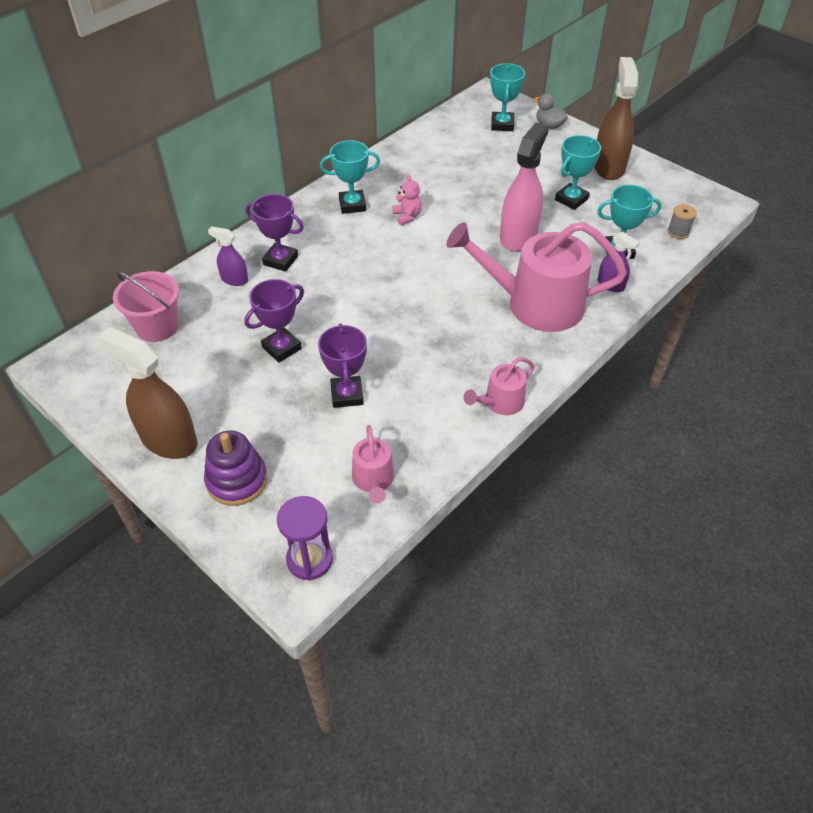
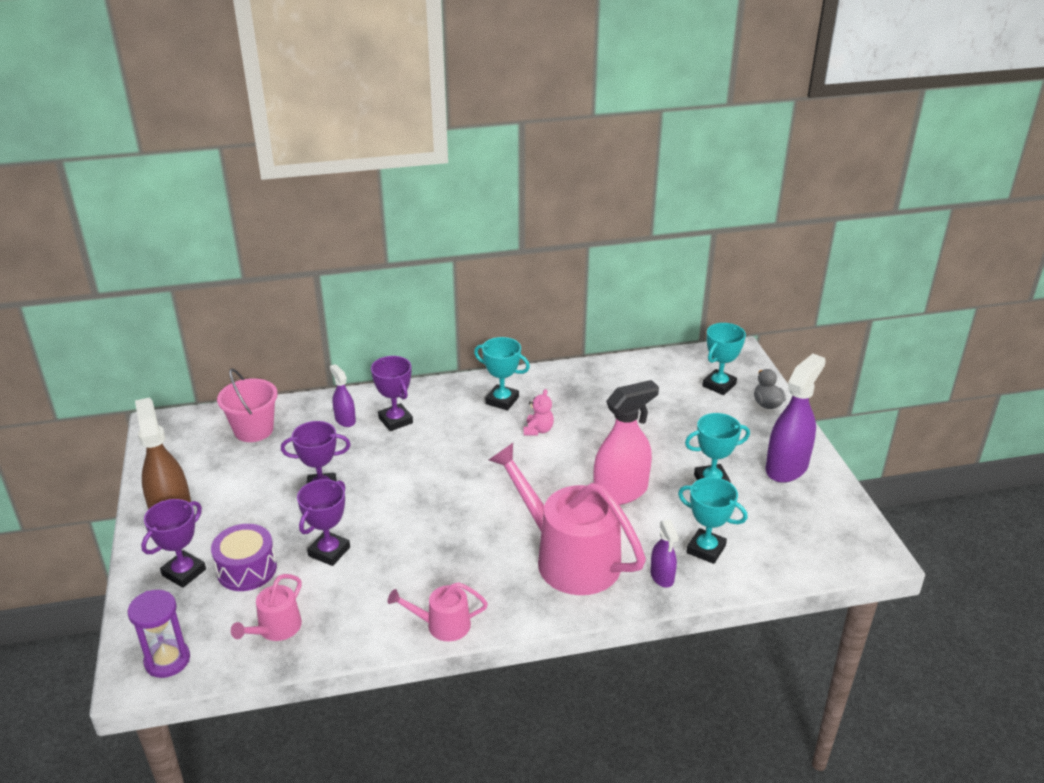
camera: 35 degrees right, 15 degrees down
purple stacking toy [204,430,268,506] -> purple trophy [141,499,206,588]
brown spray bottle [594,57,638,180] -> purple spray bottle [765,354,826,483]
grey spool [667,204,697,239] -> none
none -> purple drum [211,524,277,591]

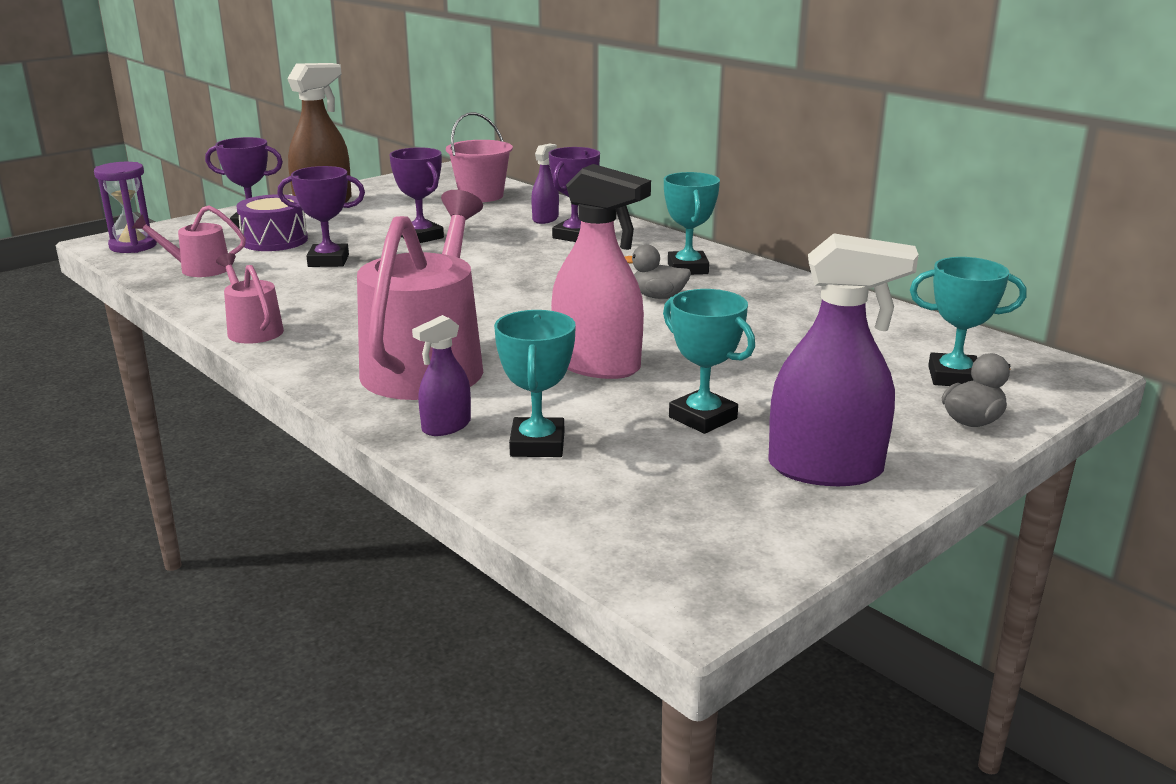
camera: 60 degrees right, 10 degrees down
pink teddy bear [524,389,554,436] -> grey duck [625,244,691,299]

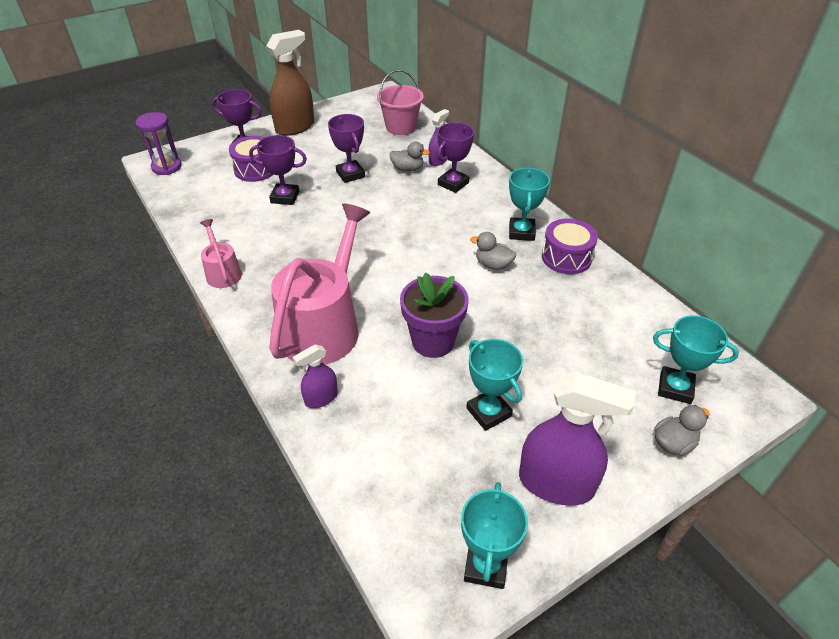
camera: 10 degrees right, 20 degrees up
pink watering can [132,205,246,277] -> none
turquoise trophy [494,310,576,457] -> turquoise trophy moved to [461,482,528,589]
pink spray bottle [551,164,651,379] -> purple flower pot [400,273,468,358]
none -> grey duck [389,142,430,172]
none -> purple drum [542,218,598,274]

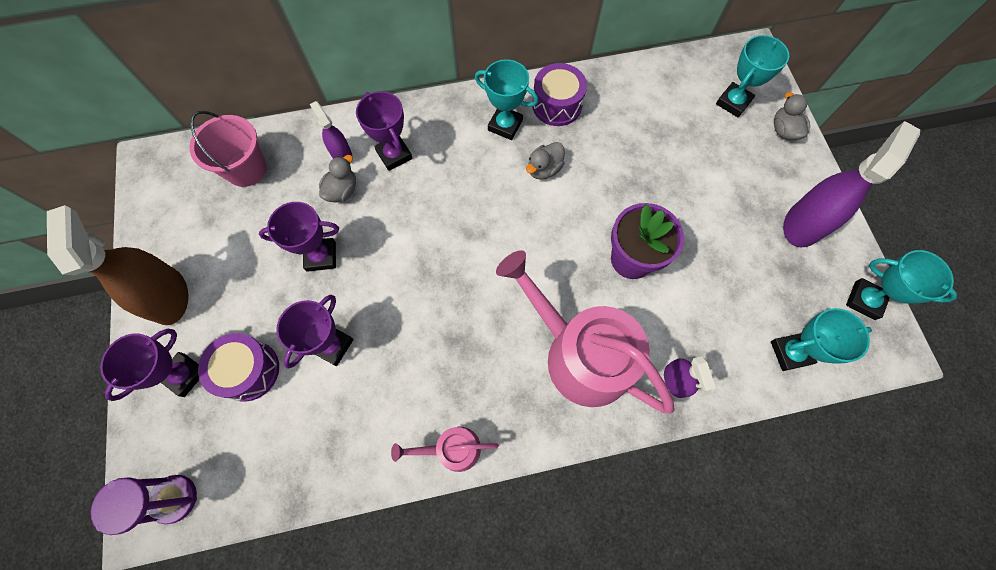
camera: 70 degrees left, 25 degrees up
turquoise trophy [466,339,523,431] -> turquoise trophy moved to [771,308,872,371]

